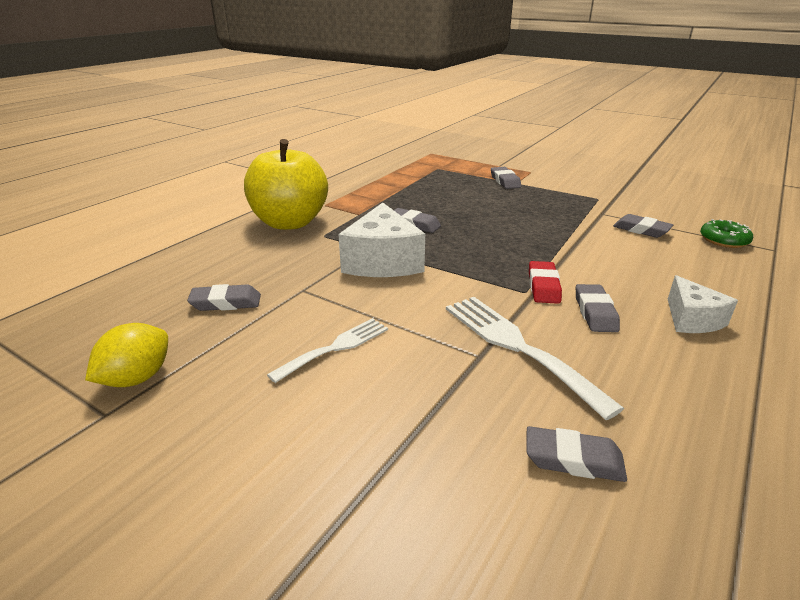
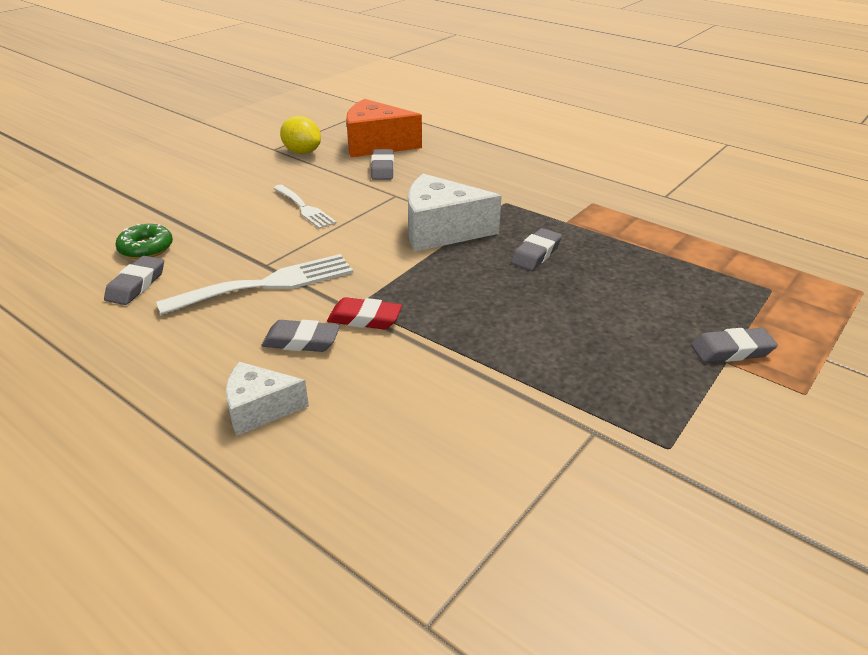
camera: 95 degrees right, 5 degrees up
yellow apple [244,139,328,230] -> none
grey eraser [613,214,673,238] -> none
green donut [700,219,753,248] -> green donut moved to [115,224,173,259]
none -> orange cheese [346,99,422,157]

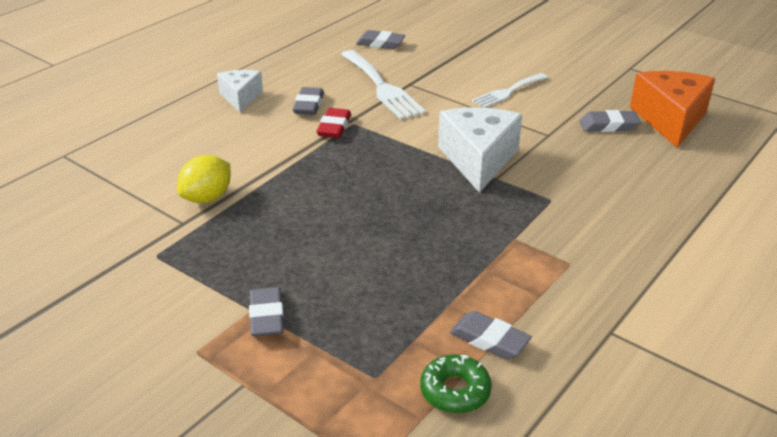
camera: 90 degrees right, 0 degrees up
green donut [115,224,173,259] -> green donut moved to [420,355,492,413]
yellow lemon [280,116,321,154] -> yellow lemon moved to [177,155,231,203]
grey eraser [511,228,562,271] -> grey eraser moved to [450,311,532,359]

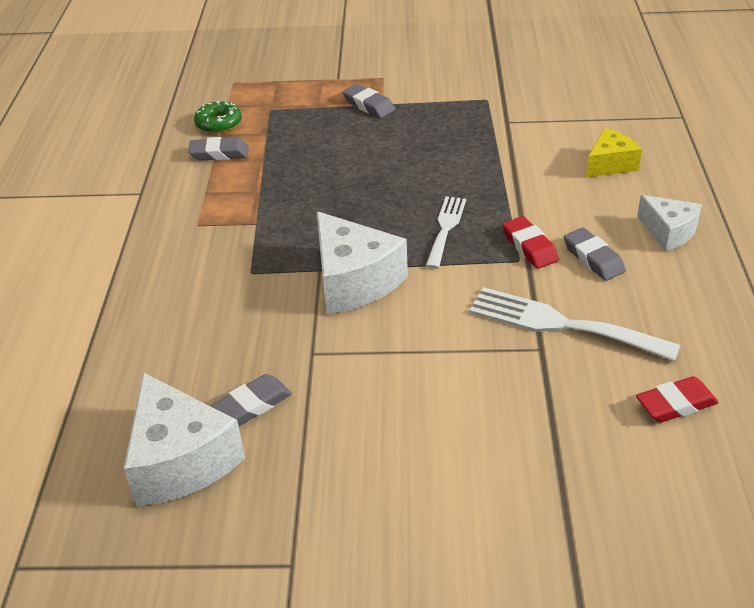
camera: 145 degrees right, 5 degrees up
yellow lemon [177,155,231,203] -> none
grey eraser [356,30,405,49] -> red eraser [636,376,719,423]
white fork [472,73,548,108] -> white fork moved to [426,196,466,269]
orange cheese [630,71,715,148] -> white cheese [124,372,245,506]
none -> yellow cheese [586,128,642,178]

